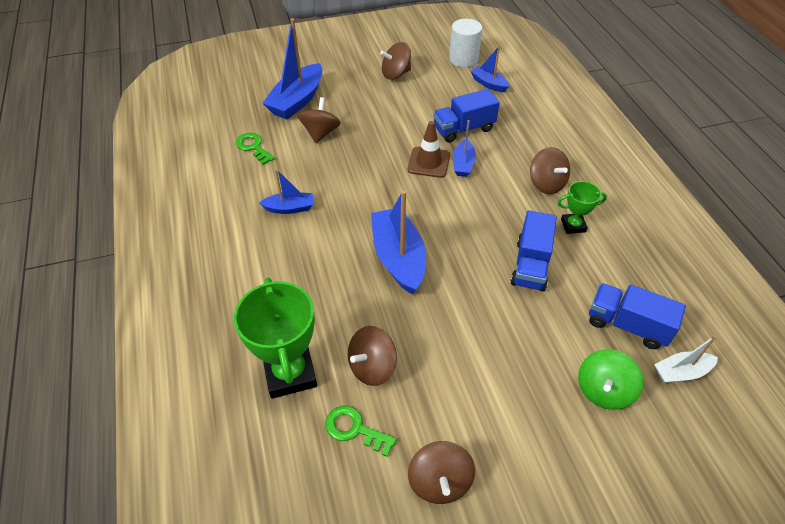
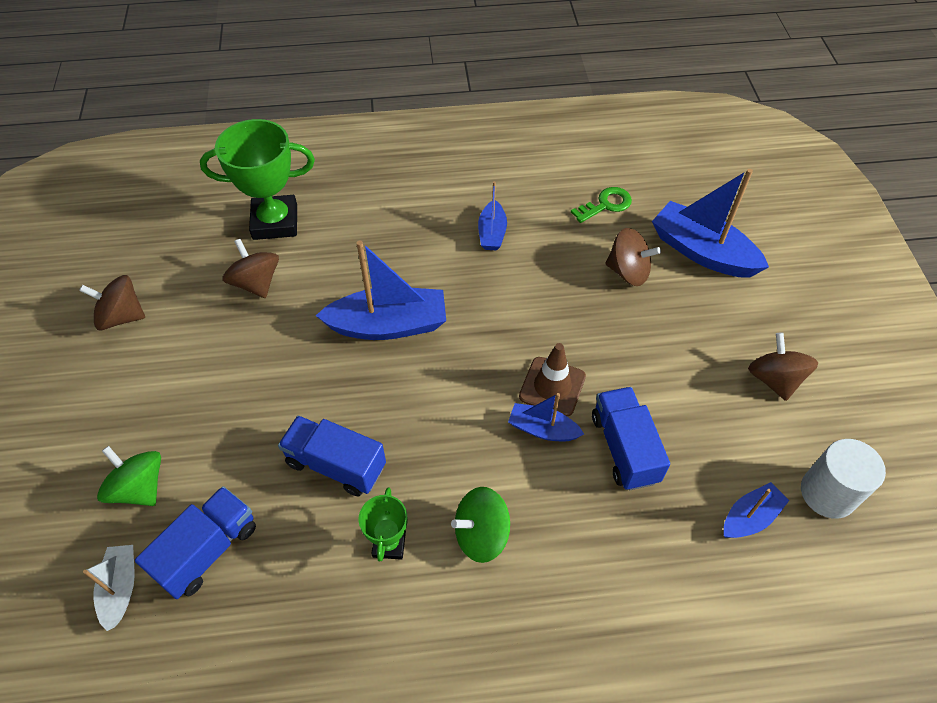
camera: 100 degrees right, 5 degrees up
green key [325,406,397,457] -> none
brown spinning top [530,147,570,194] -> green spinning top [451,487,510,563]

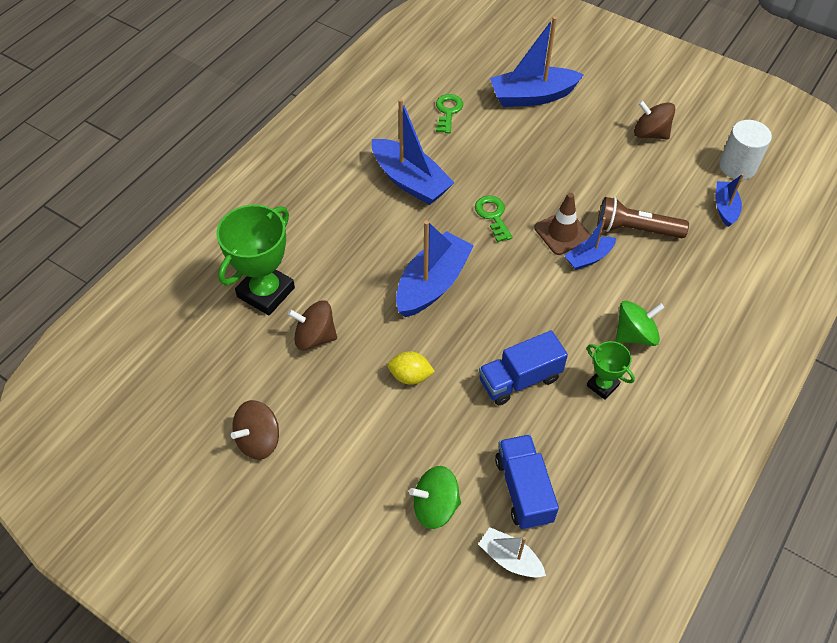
camera: 50 degrees left, 0 degrees up
green spinning top [451,487,510,563] -> green spinning top turned 135 degrees counterclockwise [616,301,665,346]
blue boat [478,181,507,250] -> blue boat [372,98,455,205], size x1.84
blue truck [592,387,670,490] -> brown flashlight [597,197,689,238]
brown spinning top [605,228,661,286] -> none
none -> yellow lemon [387,351,435,385]
none -> green key [475,196,513,242]

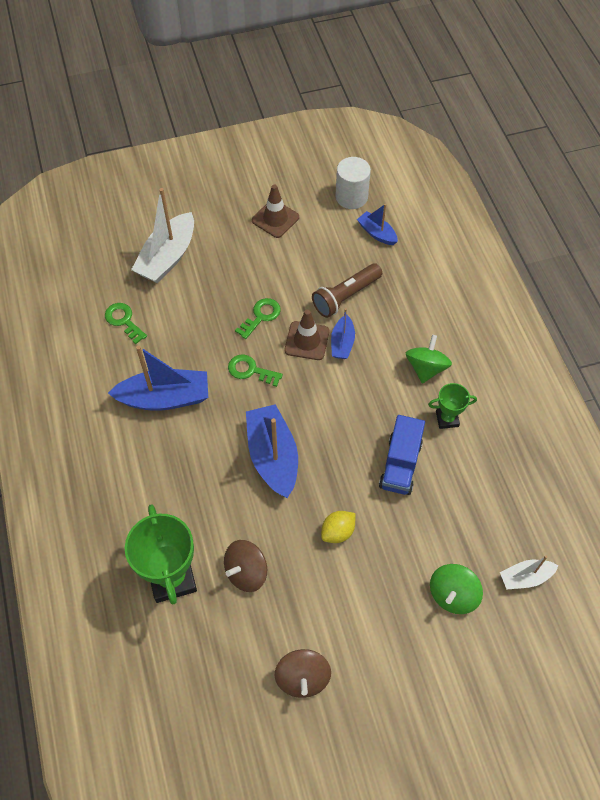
camera: 50 degrees left, 5 degrees up
blue boat [490,16,584,107] -> white boat [131,188,194,283]
blue truck [495,434,559,530] -> none
brown spinning top [634,100,675,140] -> brown traffic cone [252,185,299,238]
none -> green key [235,298,281,339]

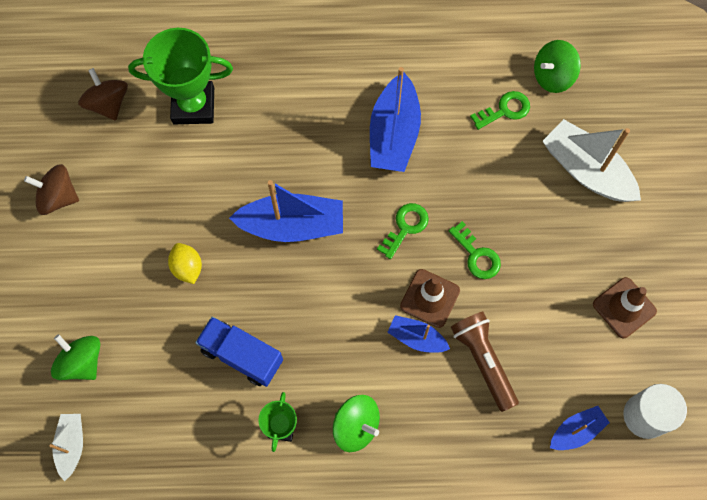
camera: 105 degrees right, 10 degrees up
brown spinning top [224,540,267,592] -> brown spinning top moved to [78,68,128,121]
none -> green spinning top [534,40,581,93]

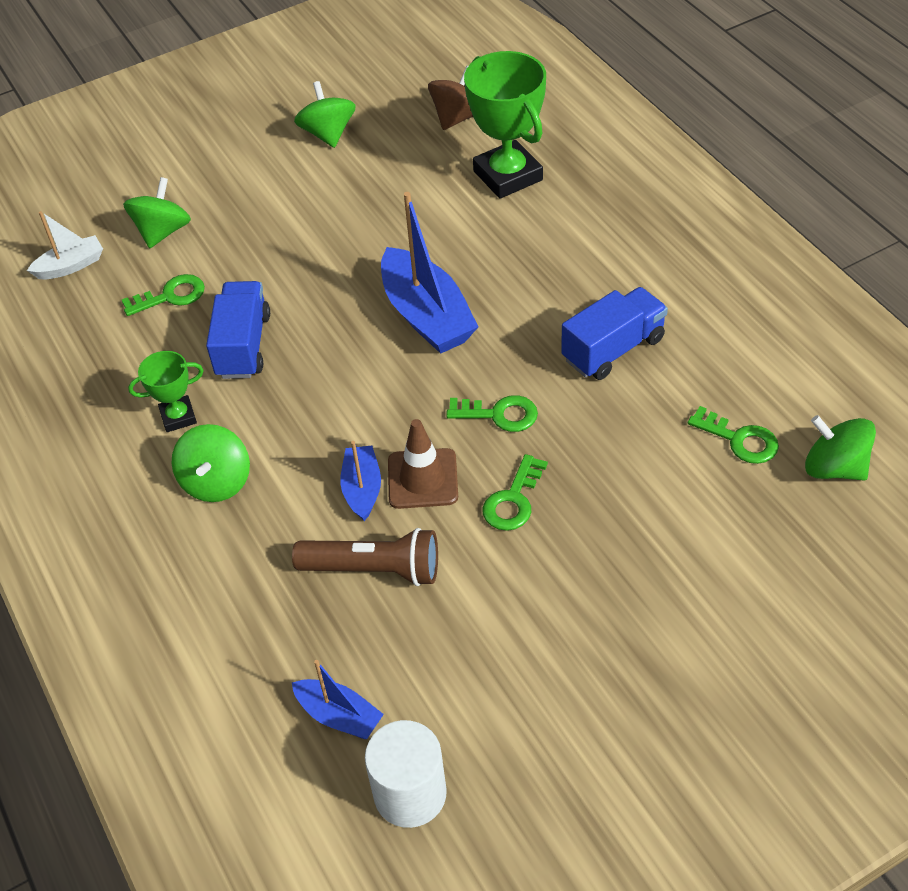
camera: 65 degrees right, 20 degrees down
brown spinning top [24,164,79,215] -> green spinning top [294,81,356,148]
yellow lemon [168,243,202,284] -> none
blue boat [370,67,421,172] -> blue truck [561,287,668,380]
brown flashlight [451,311,519,412] -> brown flashlight turned 60 degrees clockwise [292,528,438,586]
white boat [542,119,641,202] -> none
brown traffic cone [593,277,657,338] -> none
none -> green key [122,274,205,316]

